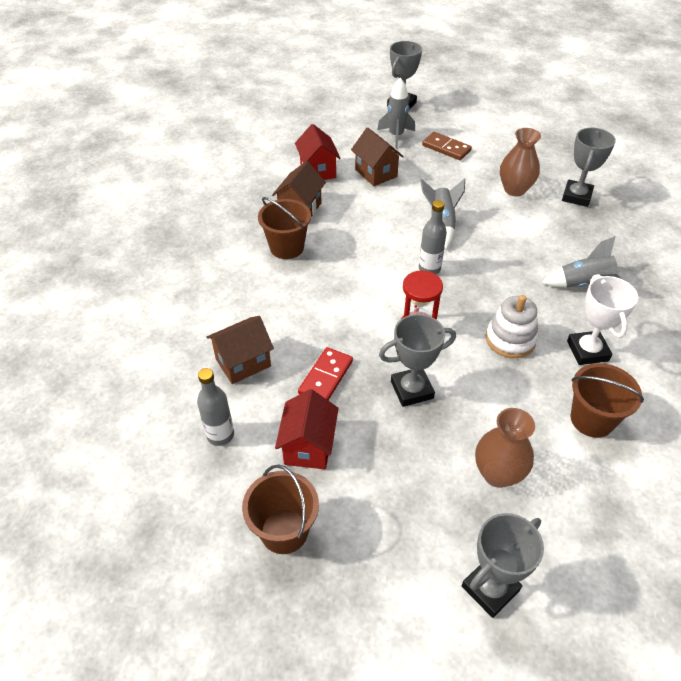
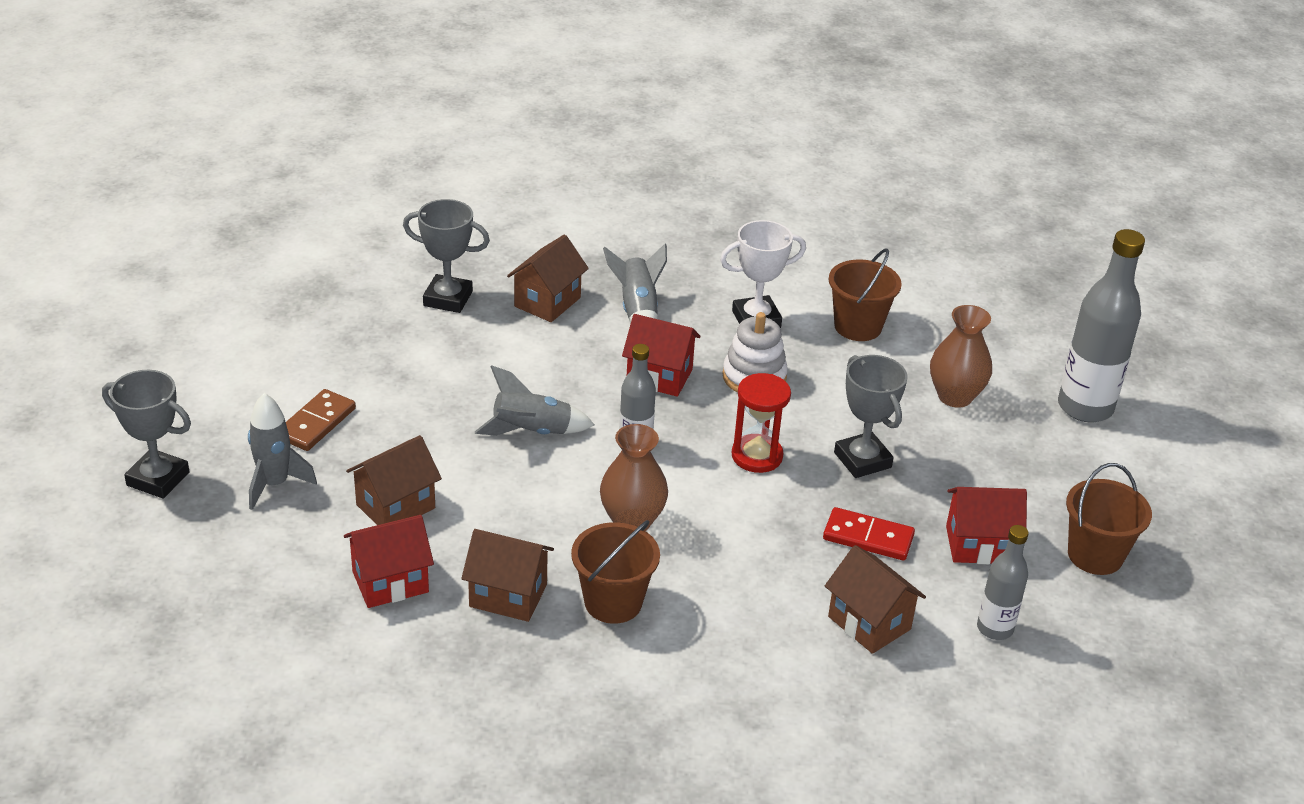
camera: 100 degrees left, 10 degrees down
grey trophy [462,513,544,618] -> grey bottle [1058,229,1145,422]
brown vase [500,128,541,196] -> brown vase moved to [600,424,668,531]
none -> brown house [507,235,589,322]
none -> red house [622,314,700,397]

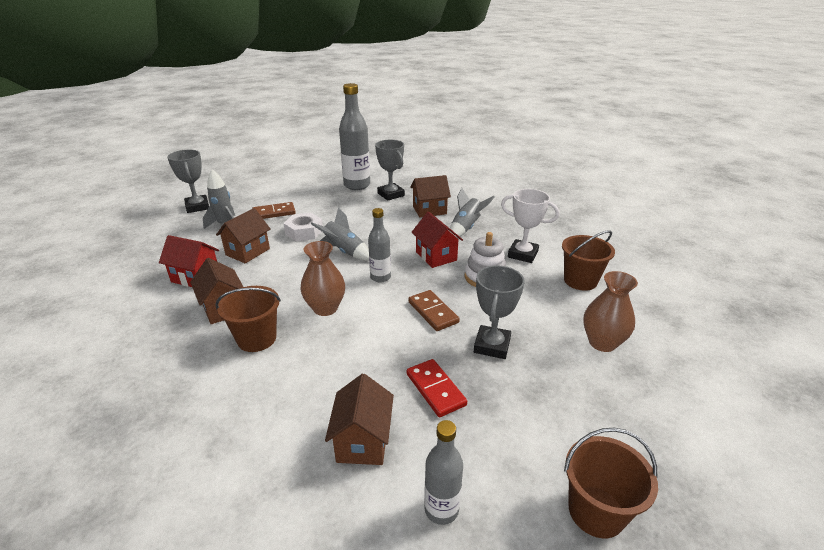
camera: 45 degrees right, 5 degrees down
brown house [346,435,442,525] -> brown house turned 60 degrees counterclockwise [216,208,270,263]
red hourglass [732,373,791,473] -> brown domino [408,290,460,331]
red house [946,487,1027,564] -> none
grey bottle [1058,229,1145,422] -> grey bottle moved to [339,83,370,190]
none -> white nut [284,213,323,241]

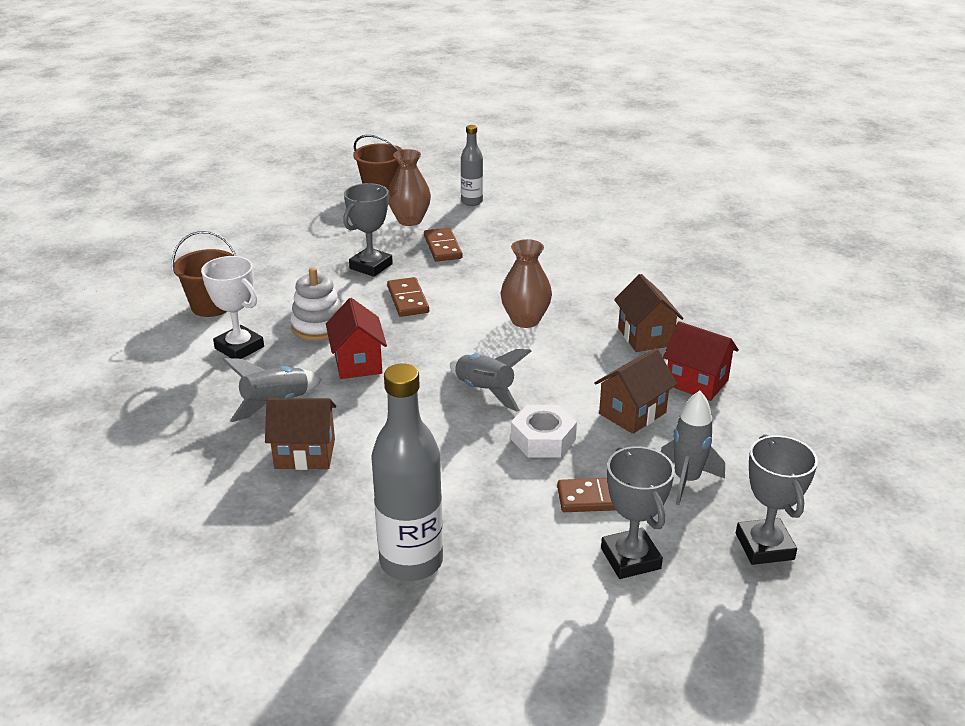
camera: 165 degrees left, 0 degrees up
brown bucket [215,286,281,352] -> none
brown house [325,374,394,465] -> none
grey bottle [368,208,391,283] -> none
grey trophy [375,140,405,201] -> grey trophy moved to [601,446,675,579]
red domino [407,359,467,417] -> brown domino [424,228,463,262]
brown vase [583,271,638,352] -> brown vase moved to [388,149,431,226]

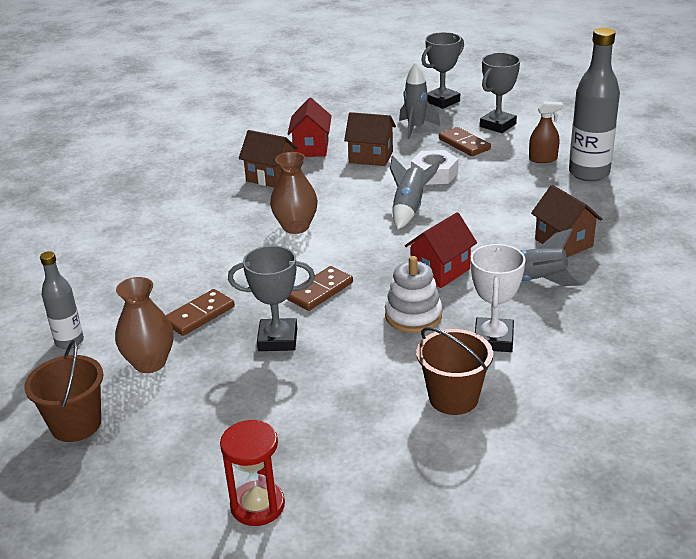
camera: 120 degrees left, 0 degrees up
brown house [614,274,683,352] -> brown house turned 75 degrees clockwise [239,130,298,187]
none -> red hourglass [220,420,285,526]
none -> brown spray bottle [529,101,563,163]

